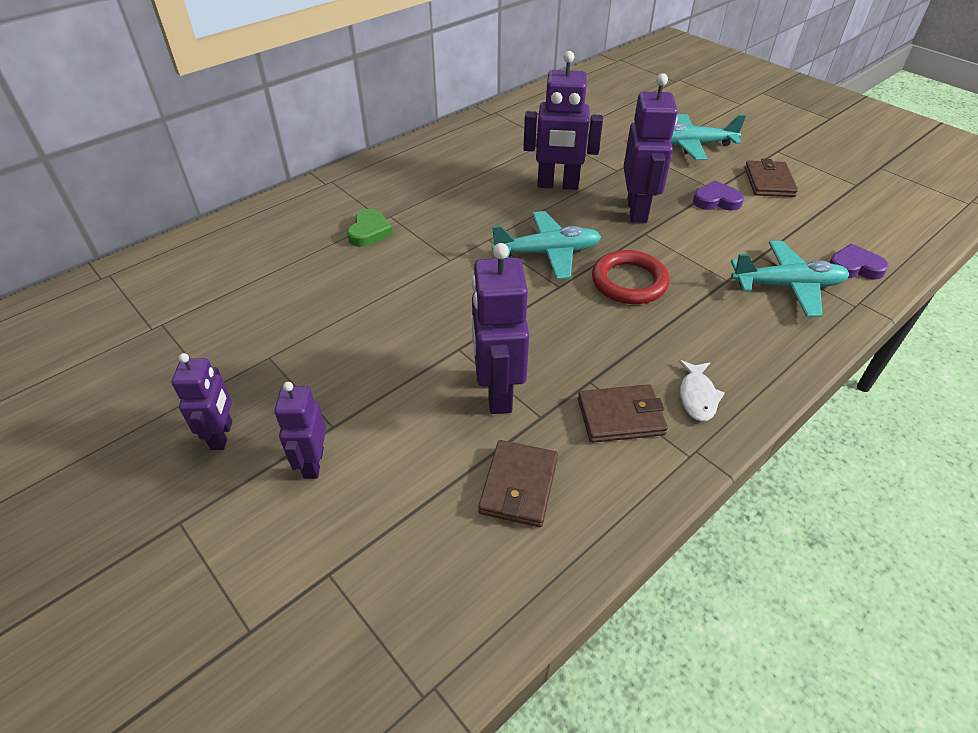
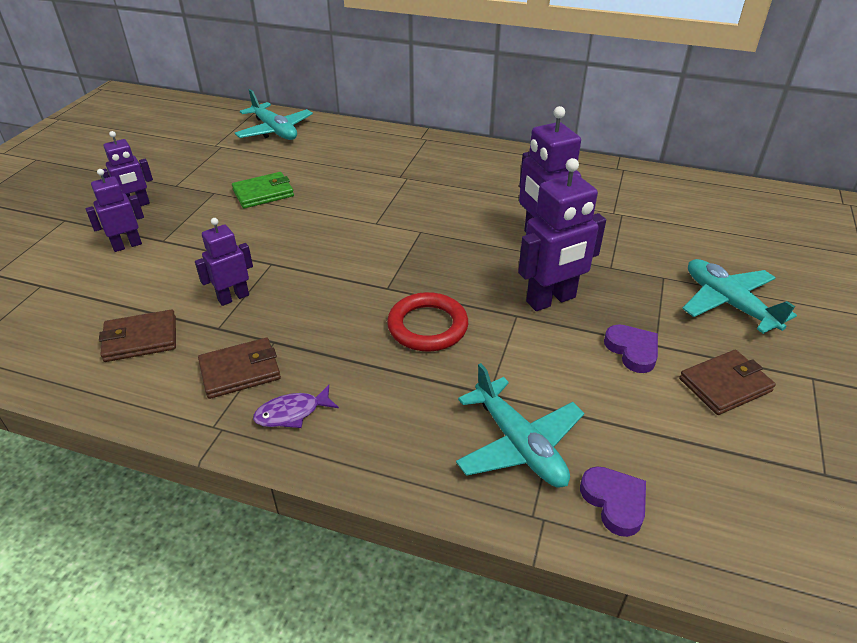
camera: 60 degrees right, 5 degrees down
green heart [347,209,393,247] -> none
purple robot [471,243,529,414] -> purple robot [195,218,253,306], size x0.61
turquoise plane [492,211,601,280] -> turquoise plane moved to [235,89,313,140]
brown wallet [578,384,668,443] -> brown wallet turned 75 degrees counterclockwise [198,338,281,399]
white fish [679,360,725,422] -> purple fish [253,385,339,428]
none -> green wallet [232,172,294,208]

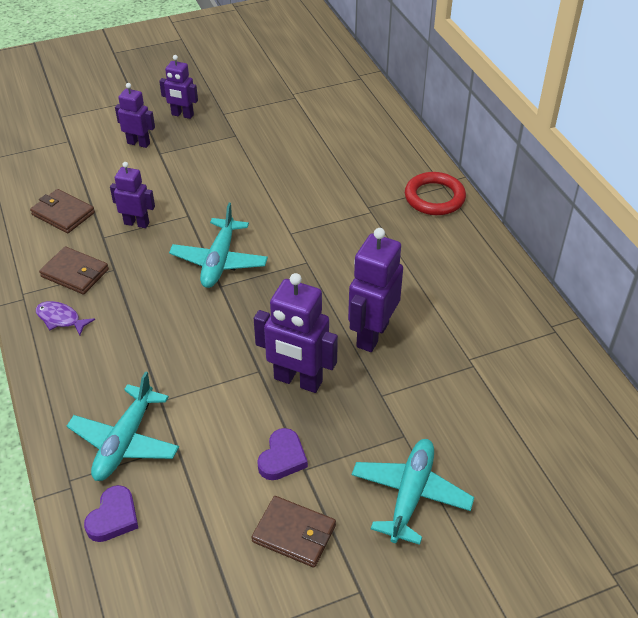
camera: 50 degrees right, 5 degrees up
green wallet [232,172,294,208] -> none
turquoise plane [235,89,313,140] -> turquoise plane moved to [169,203,268,288]
red ring [387,292,468,352] -> red ring moved to [405,172,466,215]

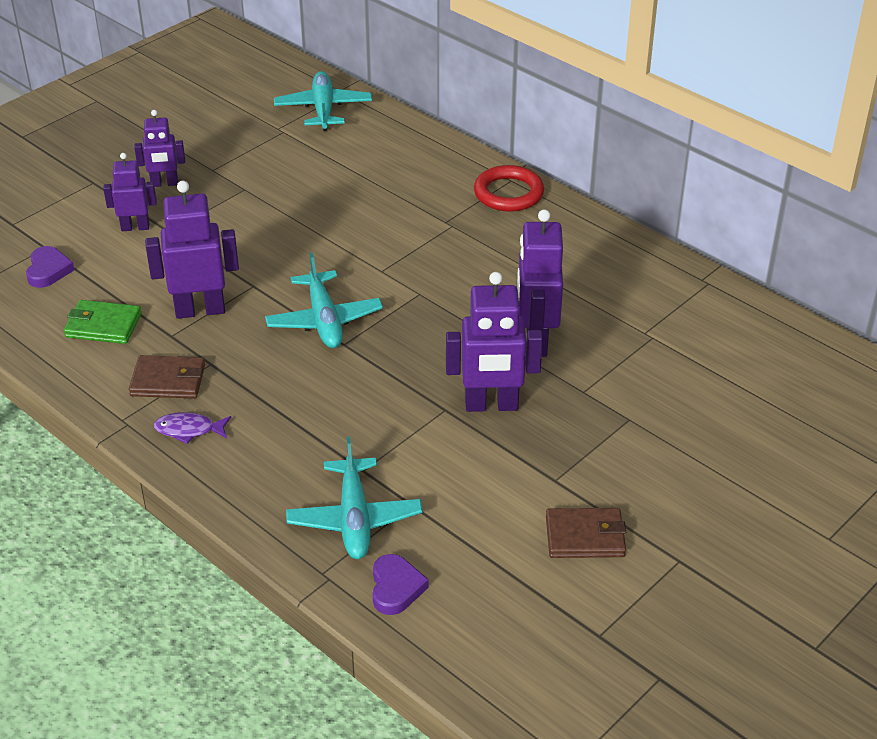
camera: 25 degrees left, 5 degrees down
brown wallet [30,189,95,233] -> green wallet [64,300,142,344]
purple robot [110,162,155,228] -> purple robot [145,181,239,319], size x1.64
purple heart [257,428,308,480] -> purple heart moved to [26,246,74,288]
turquoise plane [352,439,474,545] -> turquoise plane moved to [274,71,372,131]

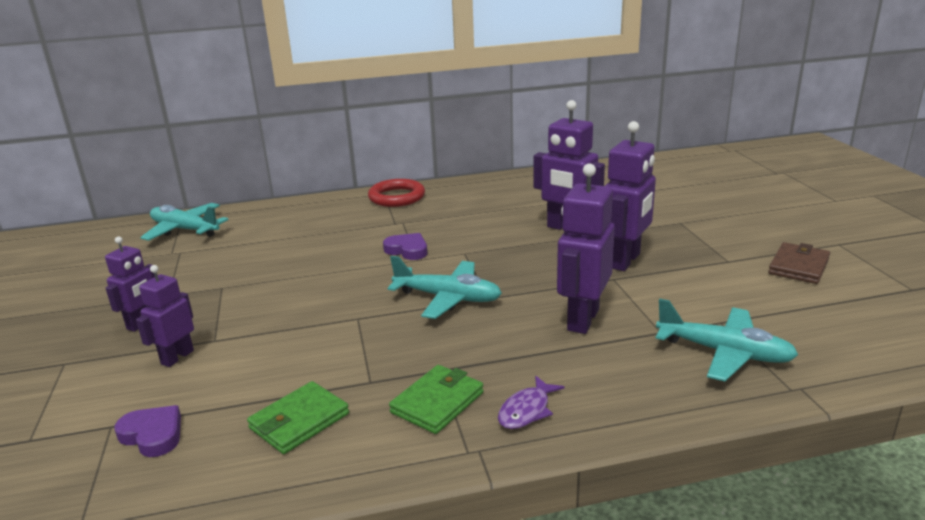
camera: 55 degrees left, 15 degrees down
brown wallet [129,355,205,399] -> green wallet [389,365,484,434]
purple robot [145,181,239,319] -> purple robot moved to [557,163,615,334]
purple heart [372,554,429,615] -> purple heart moved to [383,233,427,260]

